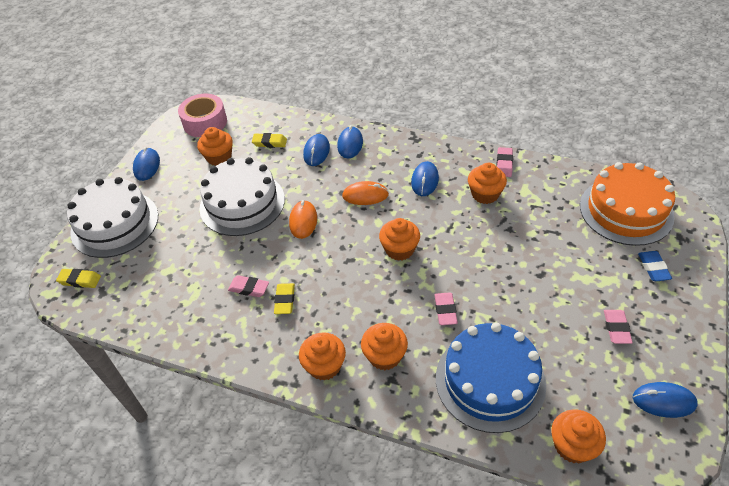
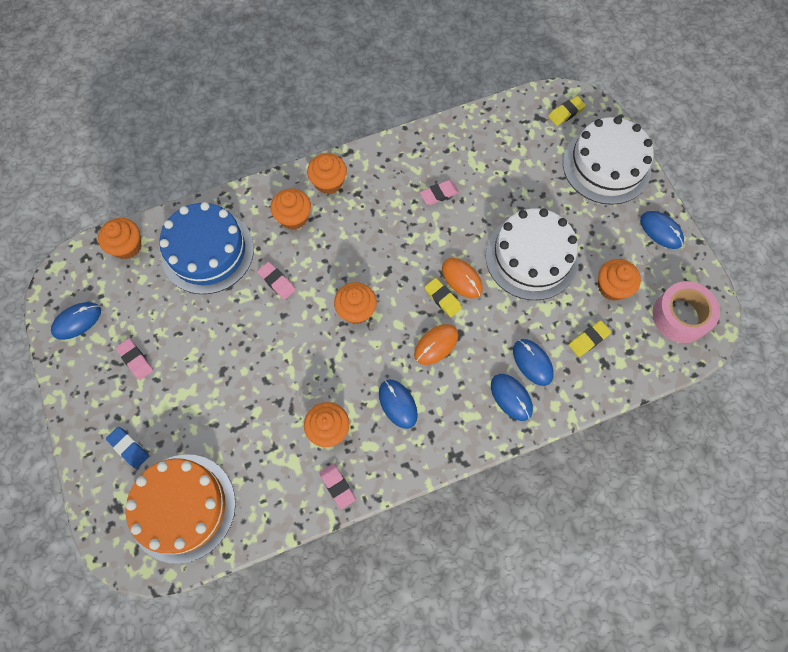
camera: 135 degrees right, 20 degrees up
yellow eraser [274,283,295,314] -> yellow eraser moved to [425,278,462,317]

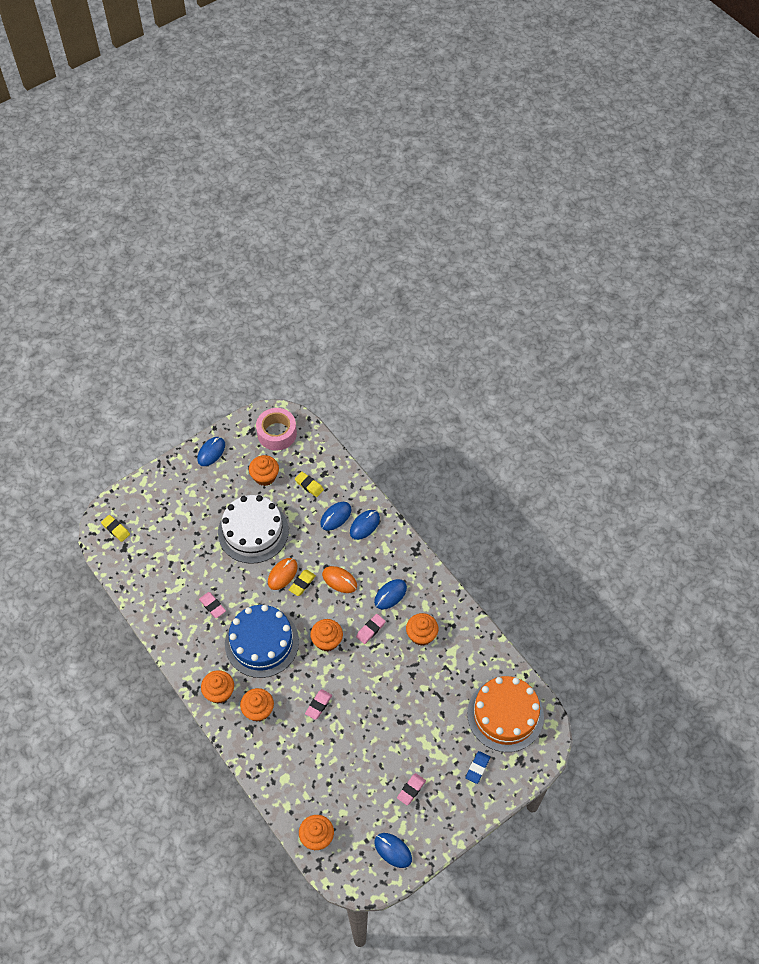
camera: 105 degrees left, 10 degrees down
blue cake [159,202,254,294] -> blue cake moved to [225,605,299,678]
pink eraser [319,463,356,509] -> pink eraser moved to [356,614,386,644]
white cake [563,116,654,205] -> none

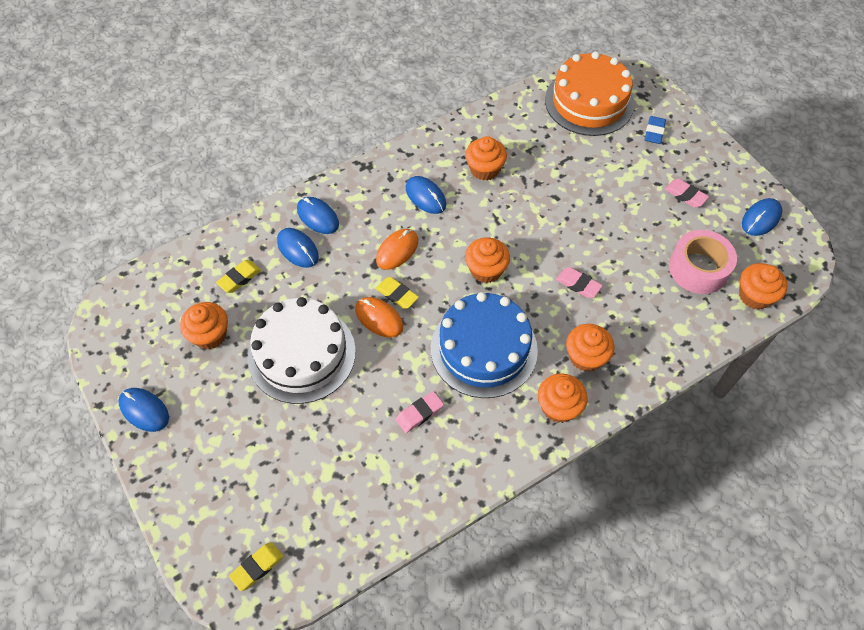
camera: 85 degrees left, 0 degrees up
pink tape [256,408,297,450] -> pink tape moved to [669,230,737,294]
pink eraser [356,614,386,644] -> none
blue eraser [466,751,490,784] -> blue eraser turned 75 degrees clockwise [645,116,666,144]

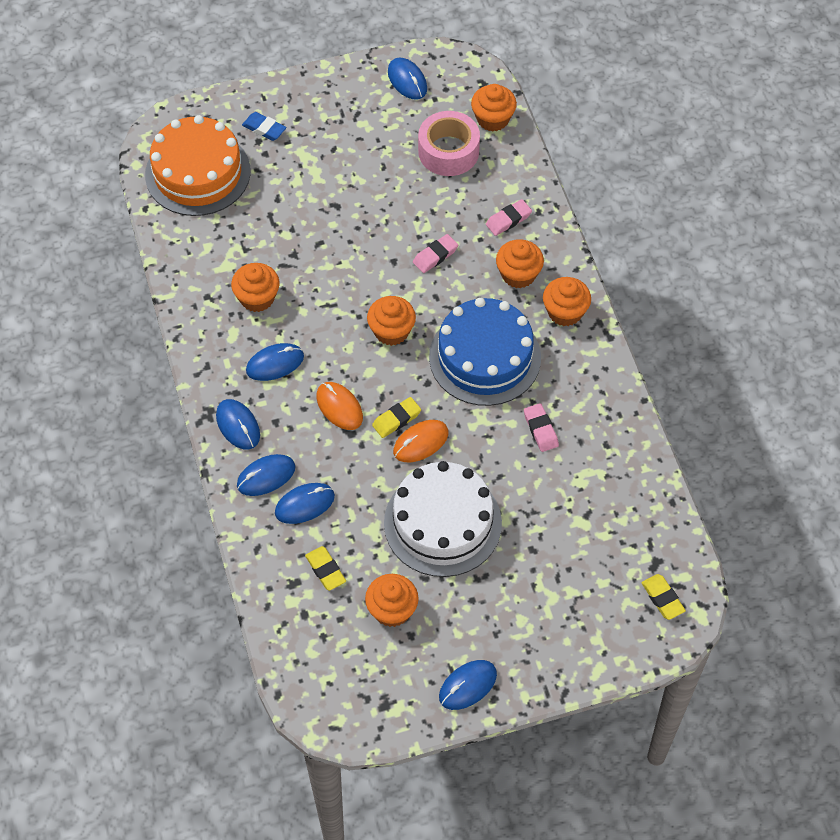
camera: 75 degrees left, 0 degrees up
pink eraser [665,179,709,208] -> pink eraser moved to [486,199,532,236]
none -> blue mouse [216,399,260,450]

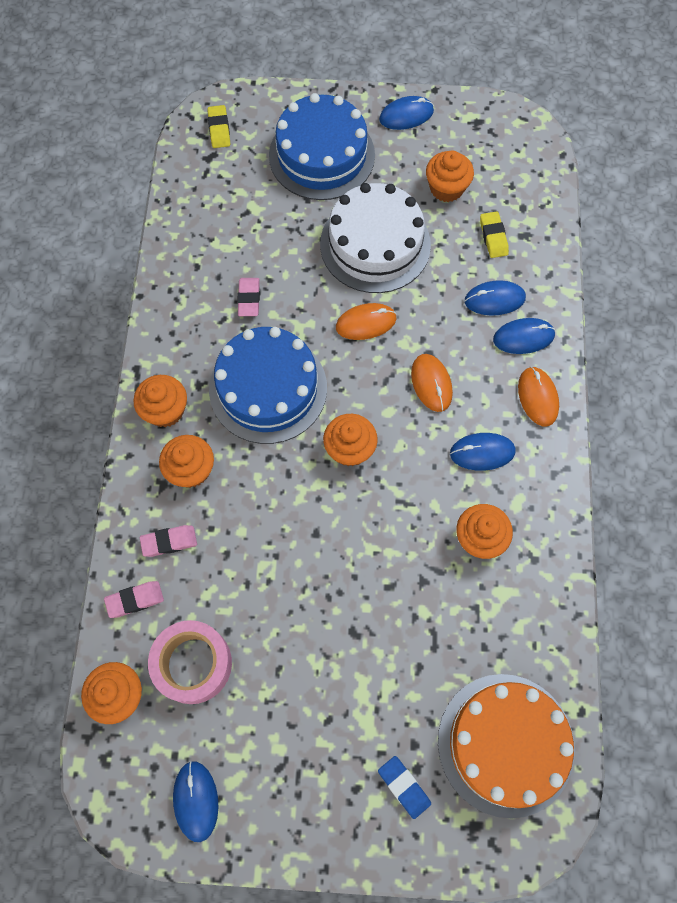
camera: 160 degrees left, 10 degrees up
blue mouse [216,399,260,450] -> orange mouse [518,367,559,426]
yellow eraser [372,397,421,438] -> none
pink eraser [413,234,458,273] -> pink eraser moved to [104,581,164,618]
none -> blue cake [269,93,375,200]

